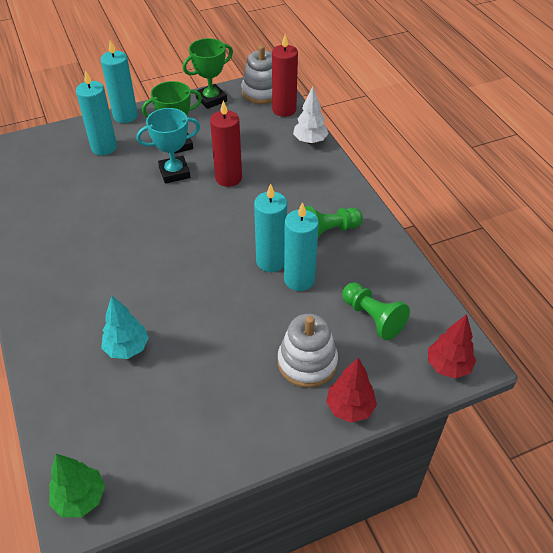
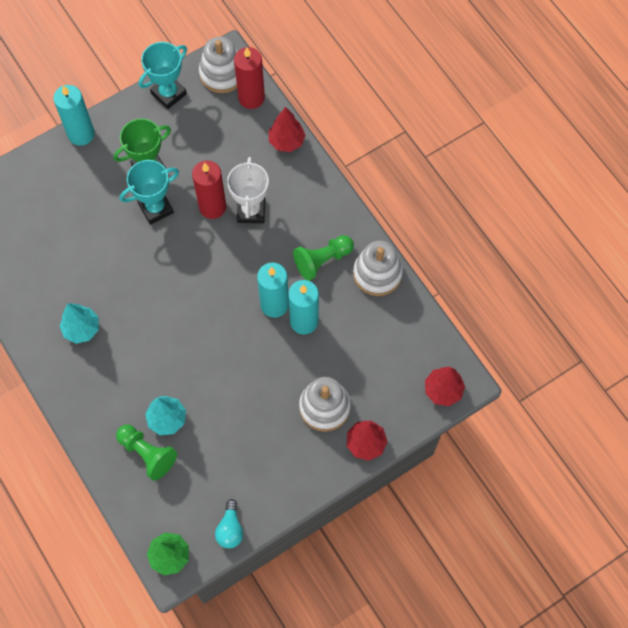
camera: 10 degrees left, 20 degrees up
turquoise candle [76,70,117,155] -> none
green trophy [183,38,233,109] -> turquoise trophy [139,42,187,109]
white tree [293,87,329,144] -> red tree [269,107,306,152]
green pawn [342,283,410,340] -> green pawn moved to [116,425,177,481]
none -> turquoise tree [59,303,99,344]
none -> turquoise light bulb [215,499,243,549]
none -> white trophy [227,157,269,223]
none -> white stacking toy [353,241,403,296]

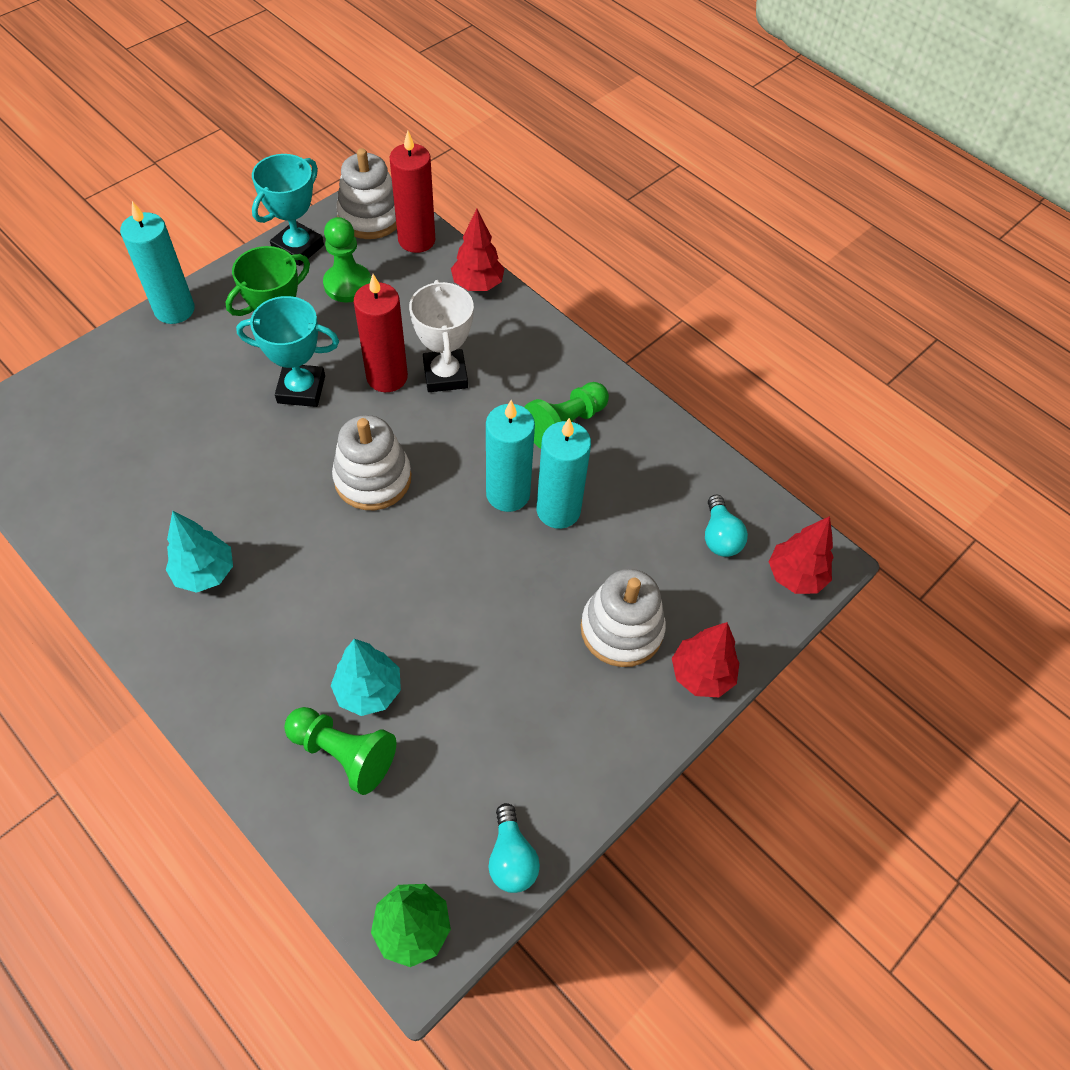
camera: 15 degrees left, 10 degrees down
turquoise trophy [120,160,179,225] -> turquoise trophy turned 45 degrees clockwise [236,296,339,407]
white stacking toy [353,241,403,296] -> white stacking toy moved to [332,415,411,510]
none -> green pawn [323,217,371,302]
none -> turquoise light bulb [705,495,748,557]

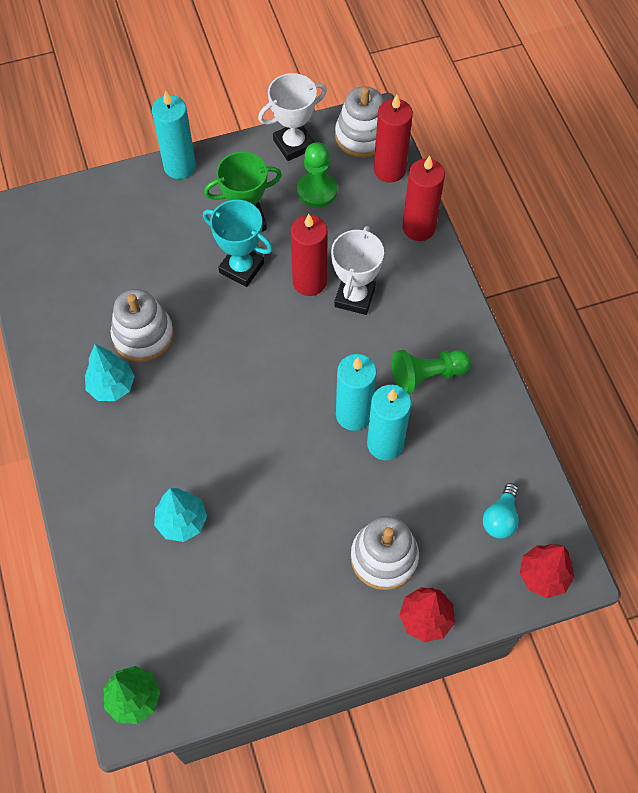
camera: 30 degrees right, 5 degrees up
turquoise trophy [252,154,324,266] -> white trophy [258,73,327,161]
green pawn [284,707,396,795] -> none
white stacking toy [332,415,411,510] -> white stacking toy moved to [111,289,174,362]
red tree [451,209,505,291] -> red candle [403,156,445,241]
turquoise light bulb [489,803,540,893] -> none

